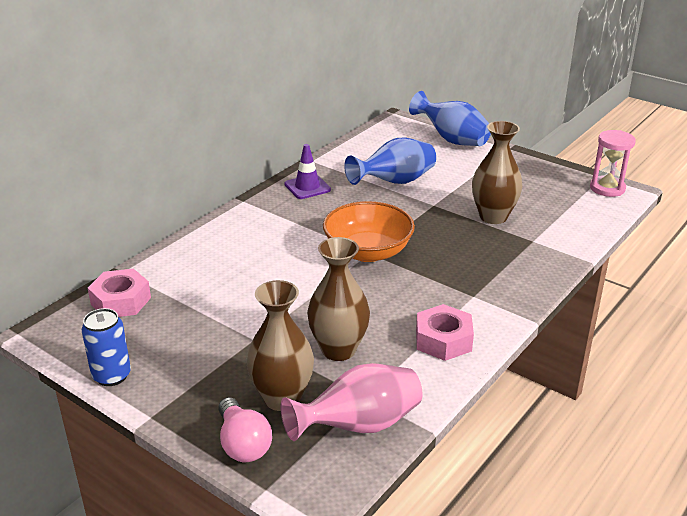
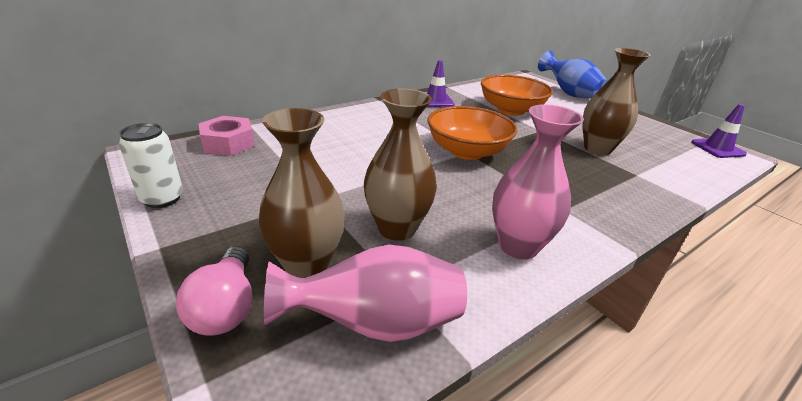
camera: 15 degrees right, 0 degrees up
blue can [82,308,131,386] -> white can [119,123,183,208]
blue vase [344,137,436,185] -> orange bowl [481,75,553,116]
pink nut [416,304,474,361] -> pink vase [492,104,584,259]
pink hourglass [590,130,636,197] -> purple traffic cone [691,104,747,158]

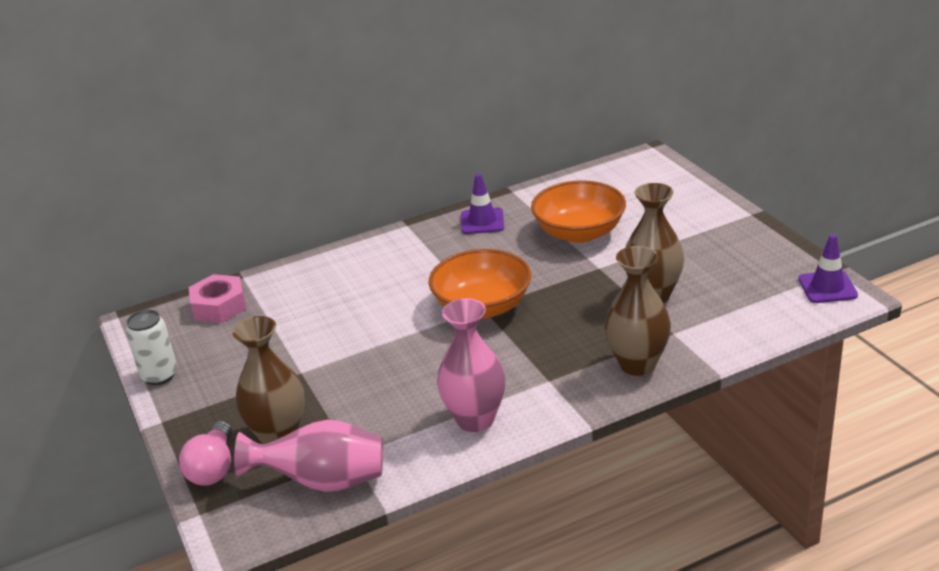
camera: 15 degrees right, 0 degrees up
brown vase [364,89,437,241] -> brown vase moved to [605,246,671,376]
blue vase [538,51,608,99] -> none

